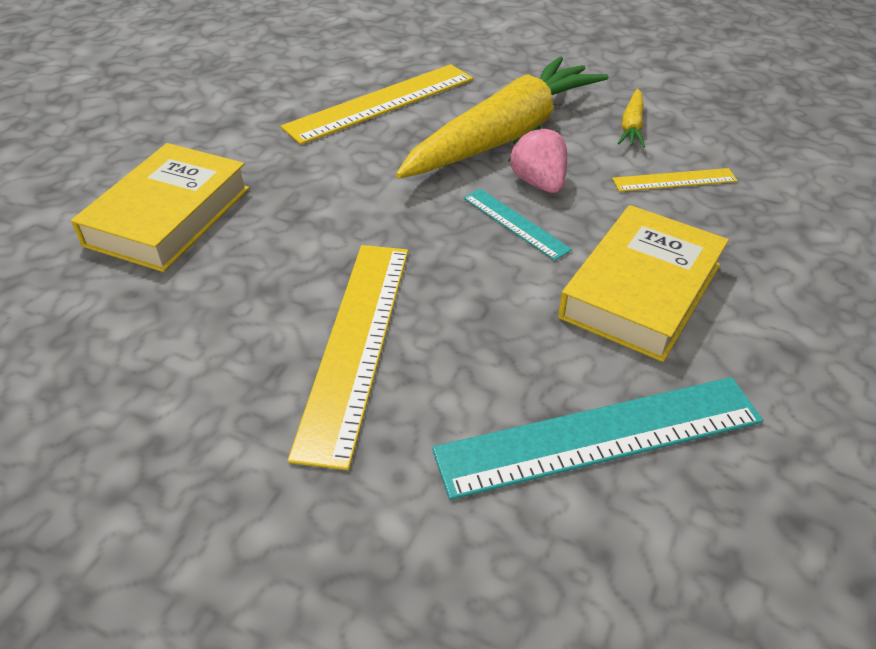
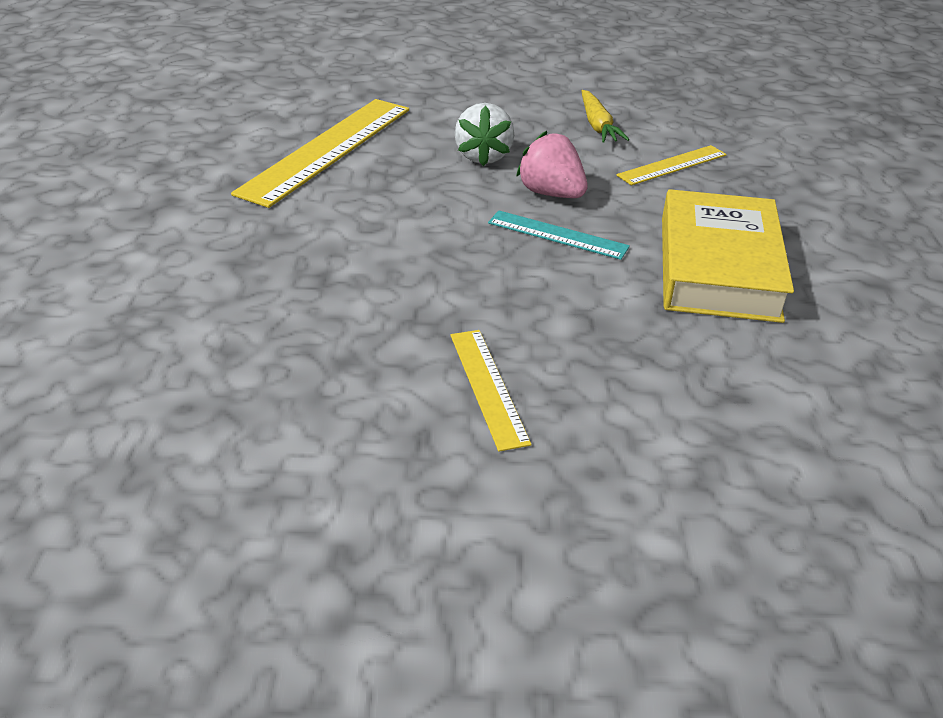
camera: 25 degrees left, 5 degrees down
yellow book [71,143,249,272] -> none
yellow ruler [288,245,408,470] -> yellow ruler [450,330,532,452], size x0.52
yellow carrot [396,56,609,179] -> white strawberry [455,103,514,166]
turquoise ruler [432,377,763,500] -> none

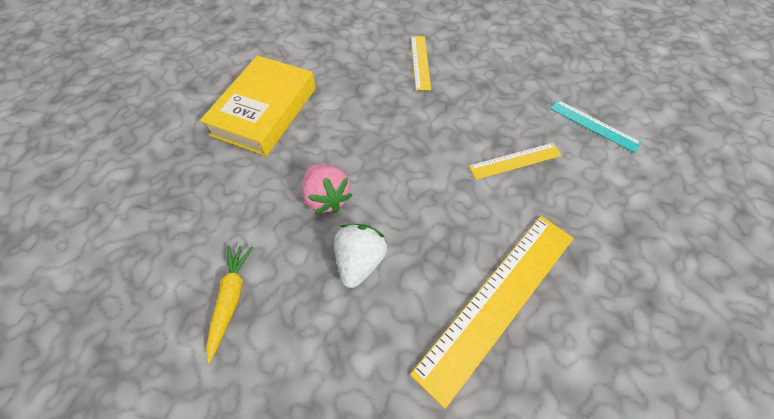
camera: 165 degrees left, 20 degrees up
turquoise ruler [488,211,630,260] -> turquoise ruler moved to [551,100,642,153]
yellow ruler [616,145,727,185] -> yellow ruler moved to [469,143,562,180]

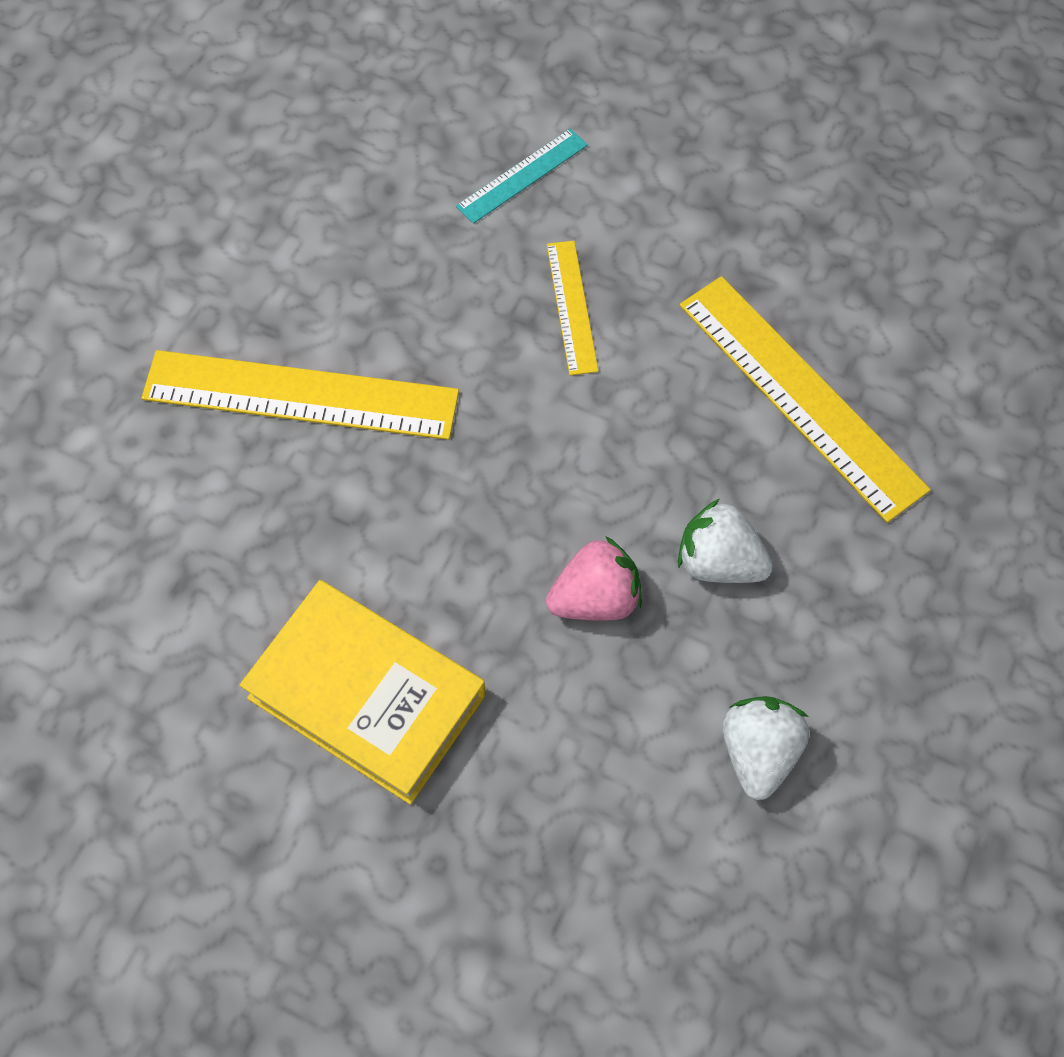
camera: 80 degrees left, 5 degrees up
yellow carrot [206,246,253,363] -> white strawberry [722,696,810,800]
yellow ruler [411,36,431,91] -> yellow ruler [142,350,459,440], size x1.93

